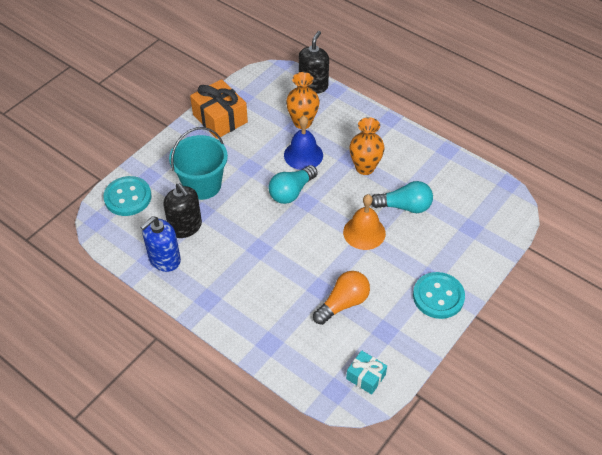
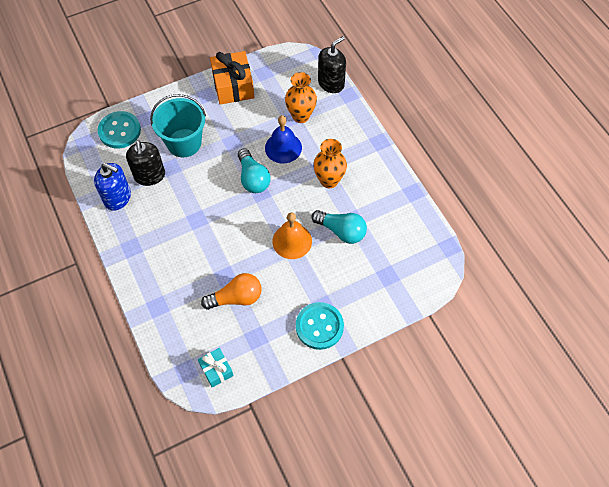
camera: 25 degrees right, 10 degrees up
blue soap dispenser [140,216,181,272] -> blue soap dispenser turned 135 degrees counterclockwise [94,163,131,211]
turquoise light bulb [269,165,318,204] -> turquoise light bulb turned 90 degrees counterclockwise [238,148,271,193]

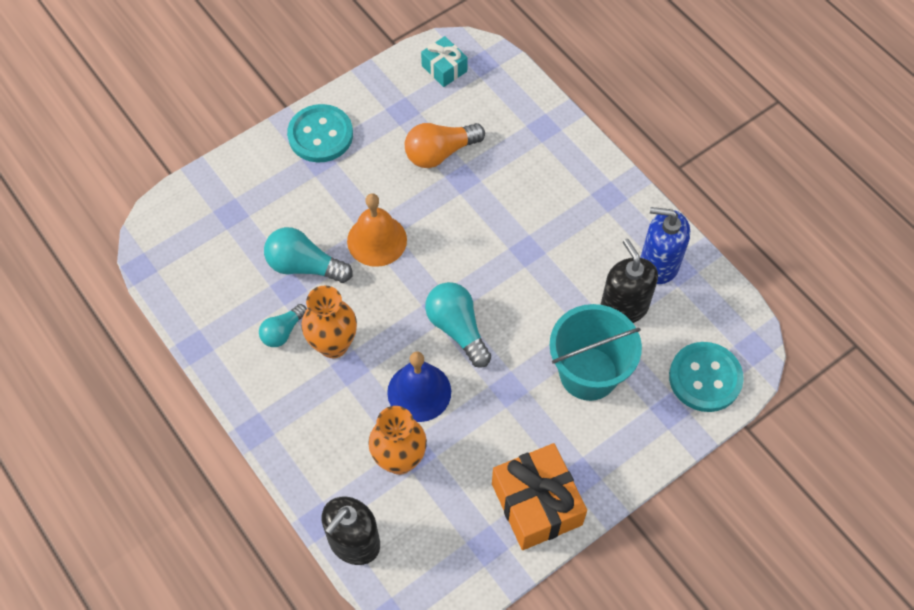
camera: 170 degrees right, 0 degrees up
none -> turquoise light bulb [259,304,307,347]

